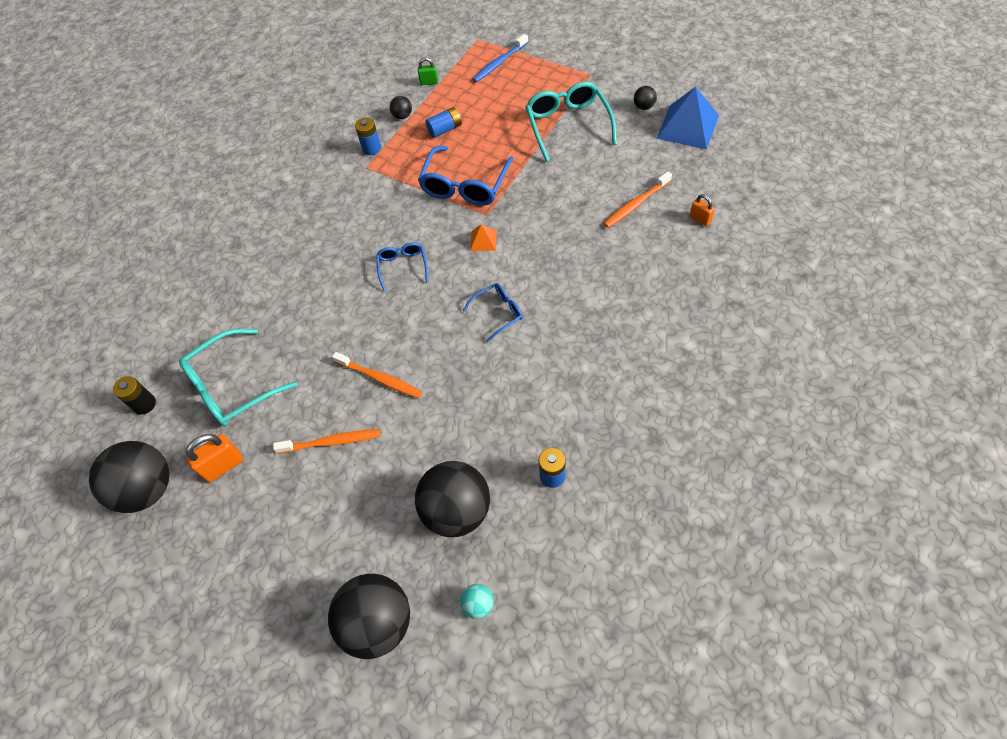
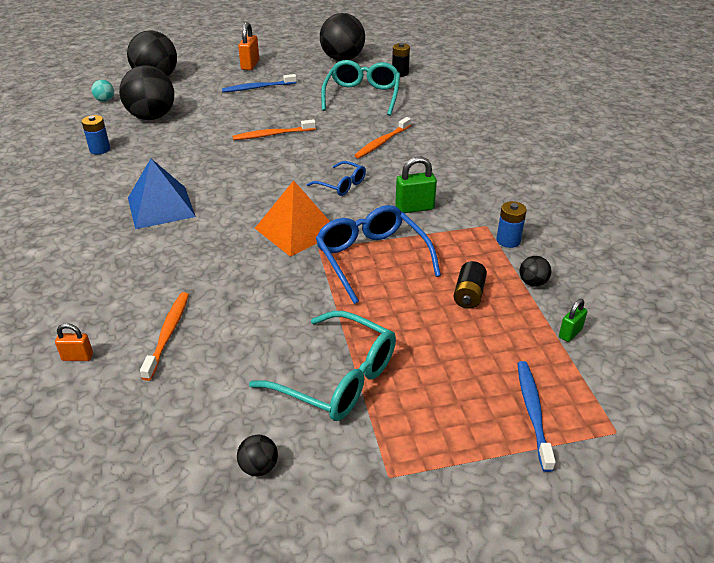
camera: 130 degrees right, 20 degrees down
orange padlock [185,434,243,482] -> orange padlock moved to [238,22,259,70]
orange toothbrush [273,429,381,454] -> orange toothbrush moved to [354,117,411,158]
blue battery [425,107,462,138] -> black battery [454,261,487,309]
blue glasses [462,283,523,342] -> none
orange pyramid [470,224,497,251] -> orange pyramid [255,180,330,257], size x2.12
blue pyramid [656,87,719,149] -> blue pyramid moved to [128,159,196,229]
none -> blue toothbrush [222,74,297,92]
none -> green padlock [395,156,437,213]

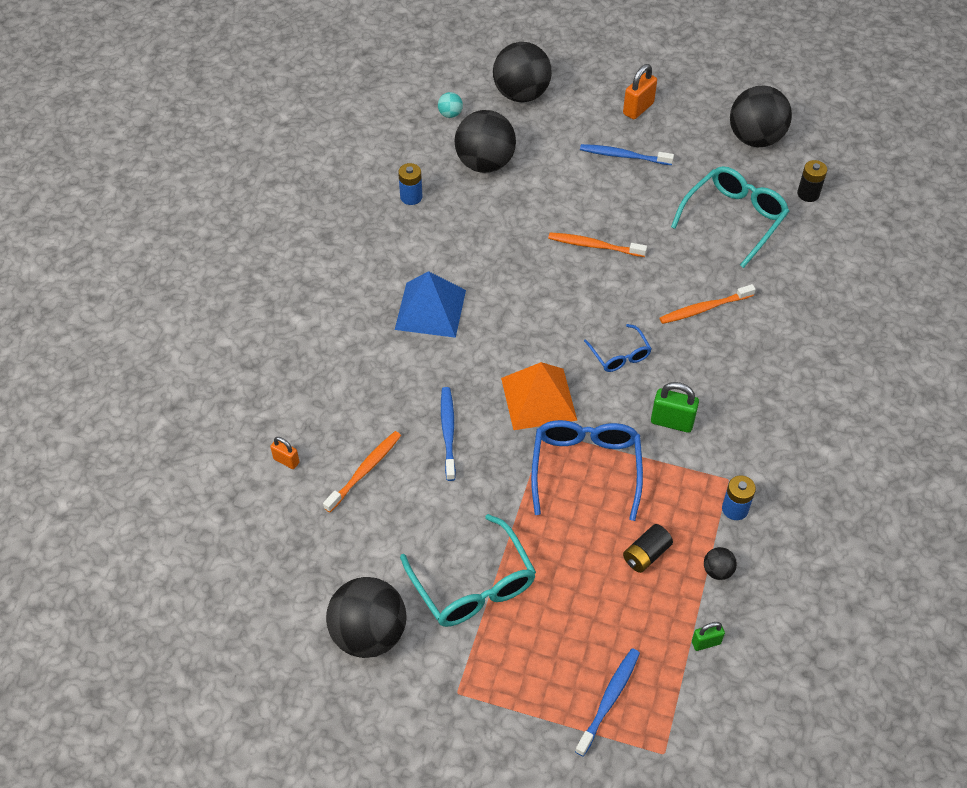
camera: 30 degrees right, 15 degrees up
black ball [237,435,278,476] -> black ball [326,577,406,658], size x2.34
none -> blue toothbrush [441,387,456,481]

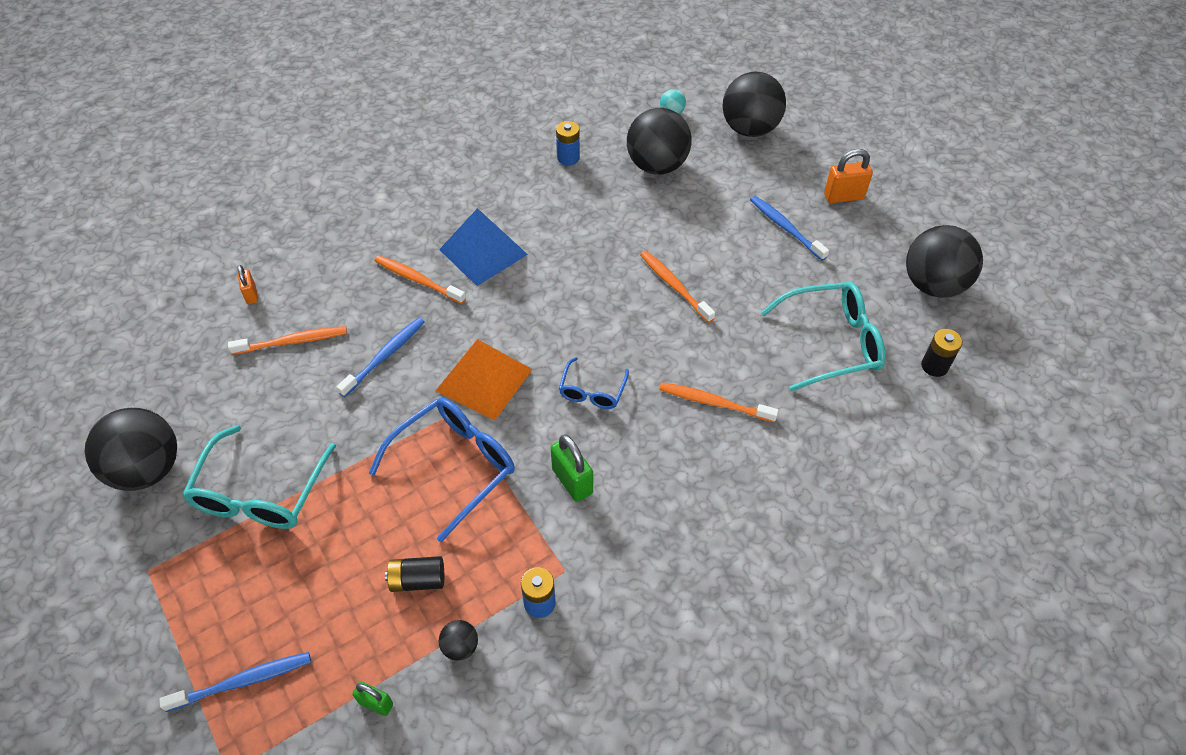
camera: 40 degrees right, 0 degrees up
none -> orange toothbrush [375,255,466,304]

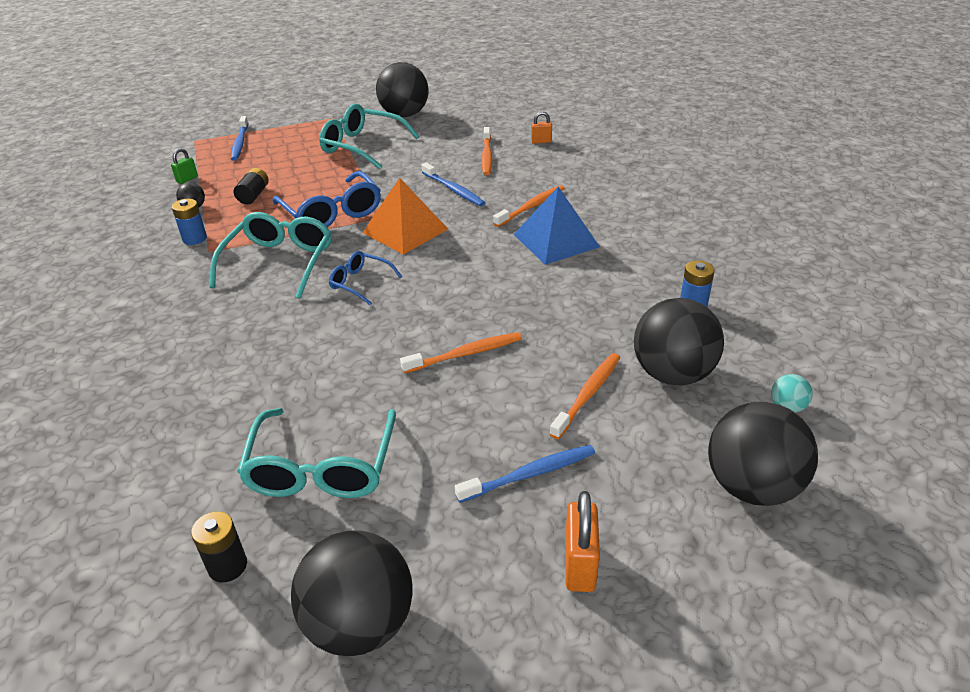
camera: 105 degrees right, 15 degrees down
green padlock [551,435,593,502] -> turquoise glasses [209,212,332,299]
orange toothbrush [659,382,778,422] -> orange toothbrush moved to [550,353,620,439]

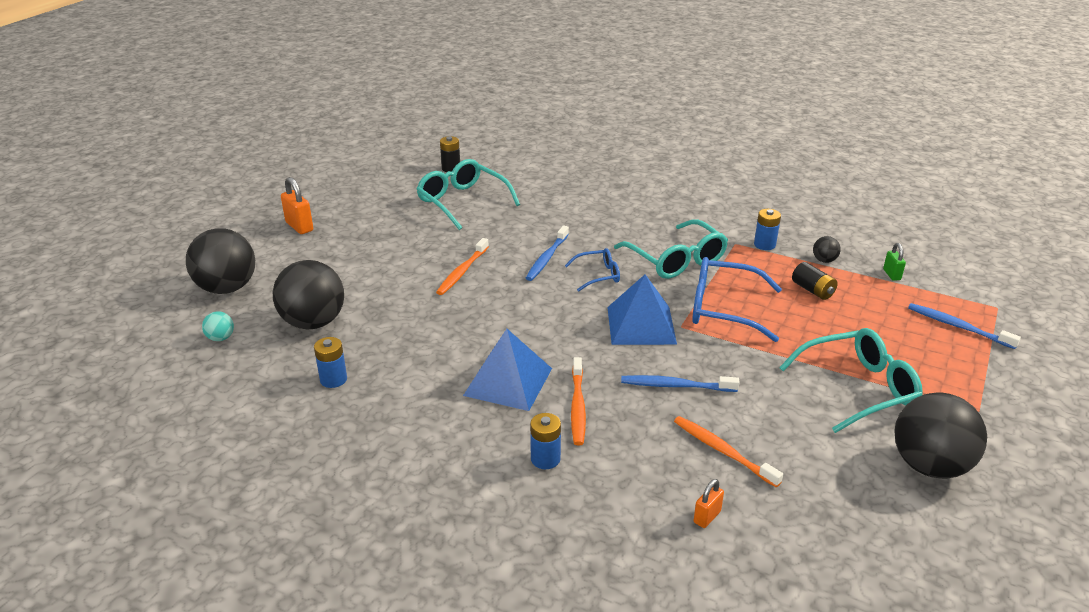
camera: 135 degrees right, 5 degrees down
black ball [291,530,413,656] -> none
orange pyramid [362,178,448,255] -> blue pyramid [607,274,677,345]
blue toothbrush [455,445,595,503] -> blue toothbrush moved to [526,226,569,281]
orange toothbrush [550,353,620,439] -> none
none -> blue battery [530,413,561,469]

